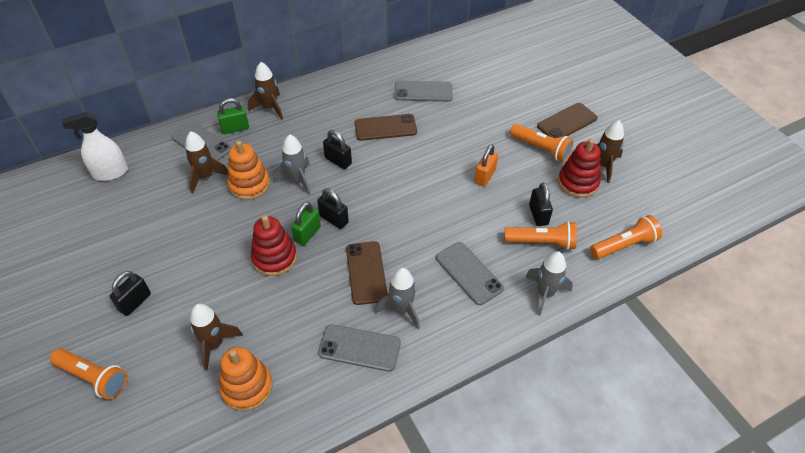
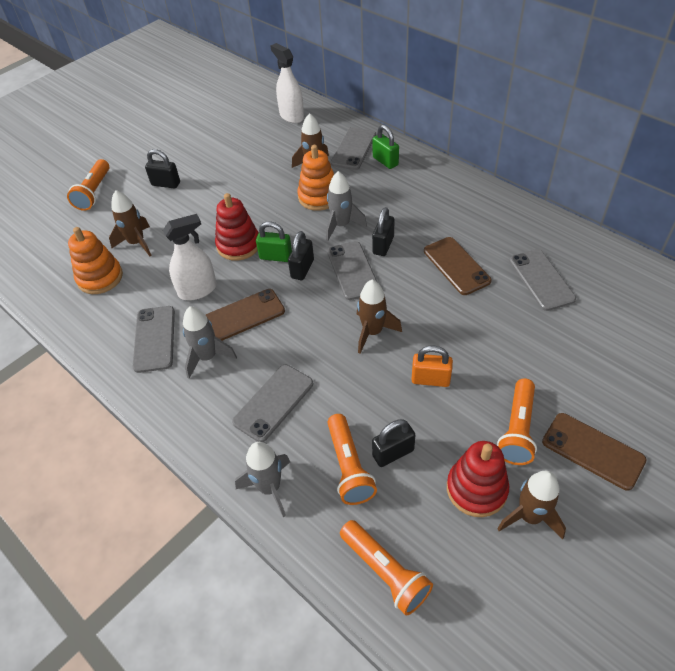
camera: 75 degrees right, 0 degrees up
brown rocket [248,62,283,119] -> brown rocket moved to [357,280,402,353]
none -> white spray bottle [163,214,217,301]
none -> grey phone [327,241,377,300]

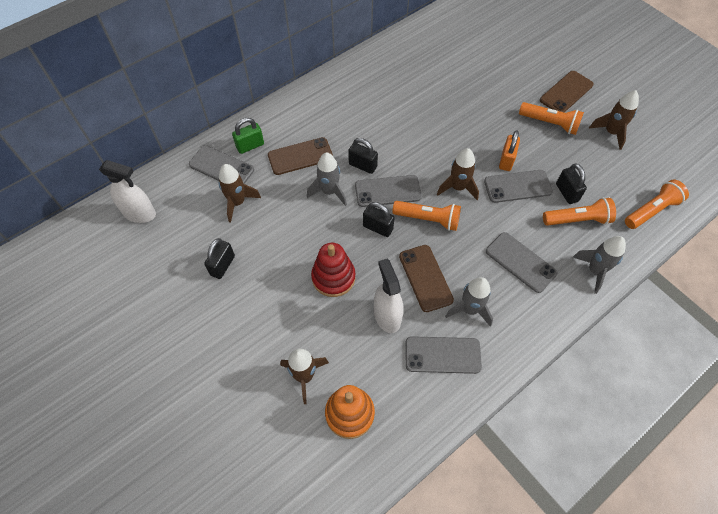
camera: 85 degrees left, 10 degrees up
orange flashlight [67,159,109,211] -> orange flashlight moved to [392,201,461,231]
black padlock [145,149,180,189] -> black padlock moved to [204,238,235,279]
green padlock [256,221,292,262] -> none
white spray bottle [270,43,304,123] -> white spray bottle turned 135 degrees counterclockwise [99,160,156,223]
orange stacking toy [297,145,334,211] -> none
brown phone [424,237,492,295] -> brown phone moved to [268,137,333,175]
red stacking toy [447,441,509,517] -> none
grey phone [509,249,576,311] -> grey phone moved to [484,170,553,203]

